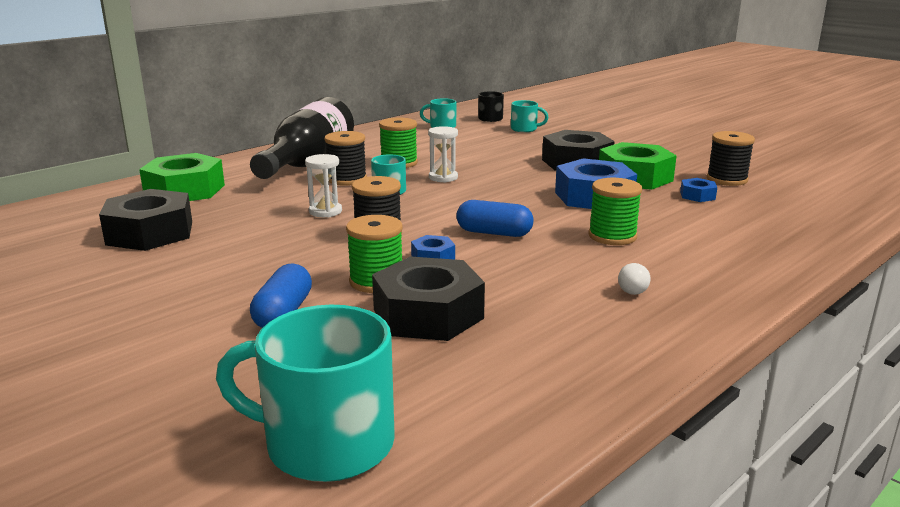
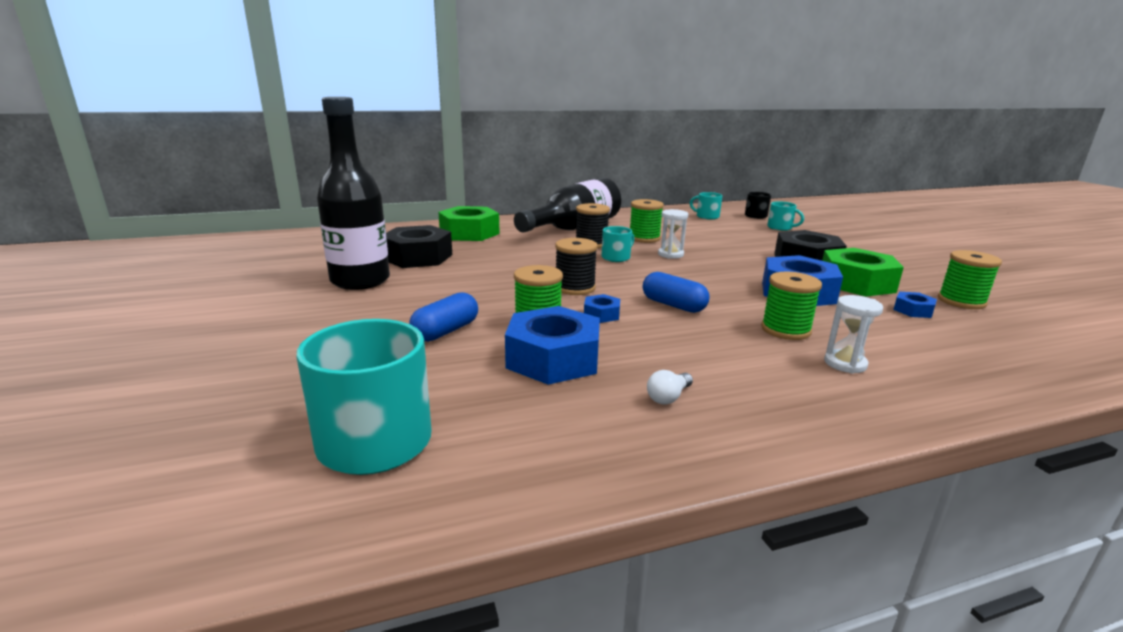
camera: 25 degrees right, 0 degrees up
white hourglass [305,154,342,218] -> white hourglass moved to [824,295,883,374]
black nut [372,257,485,341] -> blue nut [505,306,600,385]
white light bulb [618,263,651,295] -> white light bulb moved to [647,370,693,405]
black spool [707,131,755,186] -> green spool [938,250,1002,309]
none -> black bottle [317,97,390,290]

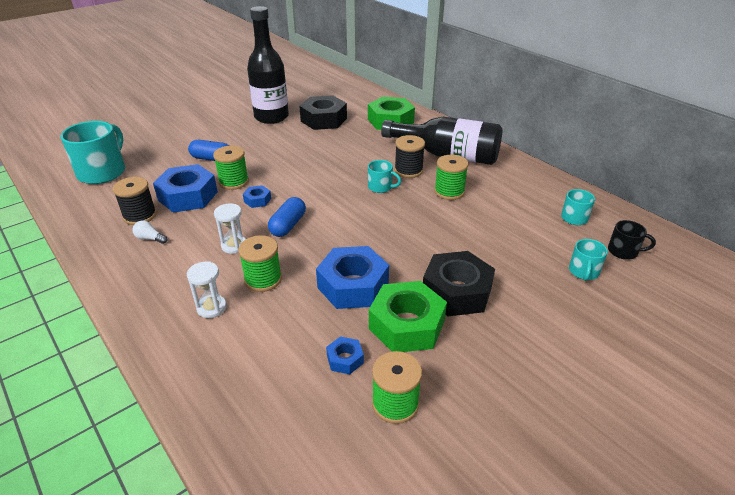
camera: 70 degrees right, 15 degrees up
black spool [555,238,598,295] -> black spool moved to [113,177,157,225]
white hourglass [658,209,688,259] -> white hourglass moved to [214,203,246,254]

